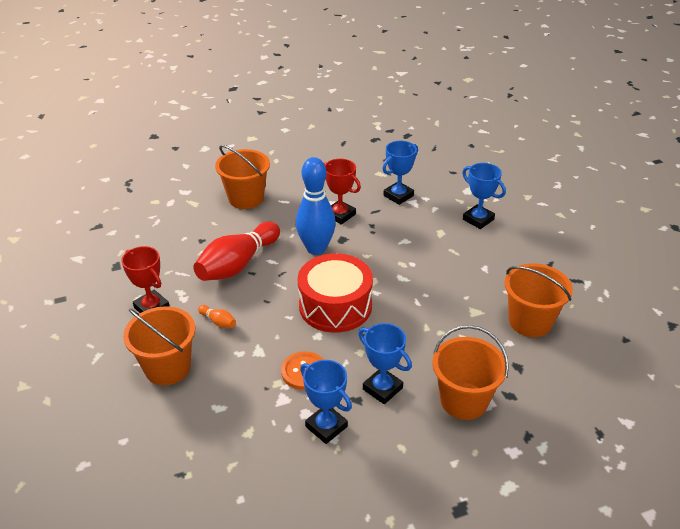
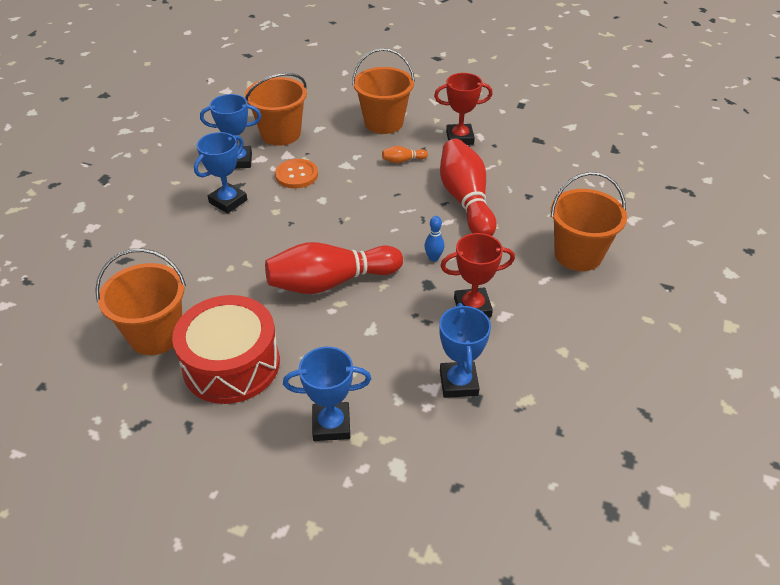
camera: 130 degrees right, 5 degrees up
blue bowling pin [296,157,336,255] -> blue bowling pin [424,216,444,262], size x0.41
red drum [298,253,373,333] -> red drum moved to [172,295,280,404]
blue trophy [358,323,412,404] -> blue trophy turned 45 degrees counterclockwise [194,132,247,213]
orange bucket [432,325,509,420] -> orange bucket moved to [245,73,307,146]
none -> red bowling pin [265,242,403,294]

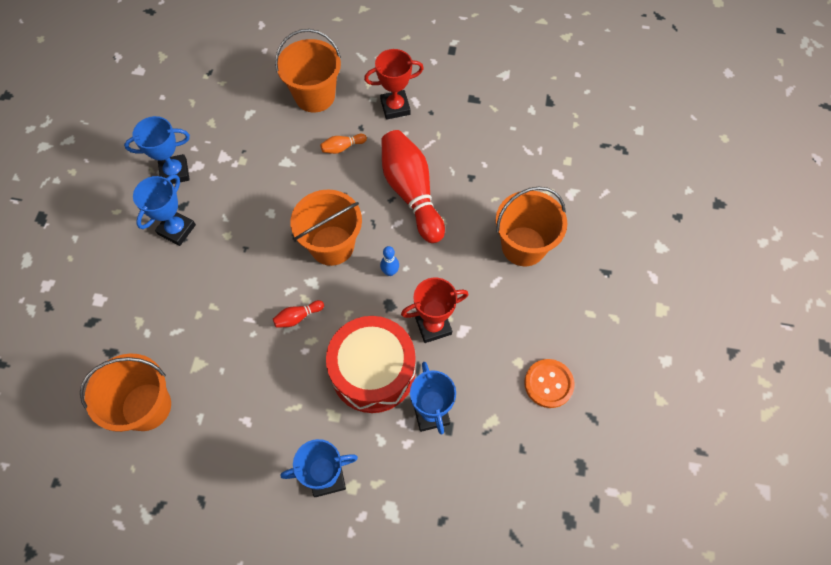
camera: 10 degrees left, 20 degrees up
red drum [172,295,280,404] -> red drum moved to [326,316,416,413]
orange bucket [245,73,307,146] -> orange bucket moved to [290,190,362,266]
red bowling pin [265,242,403,294] -> red bowling pin [273,300,324,328], size x0.41
orange button [275,159,318,189] -> orange button moved to [524,359,575,408]

